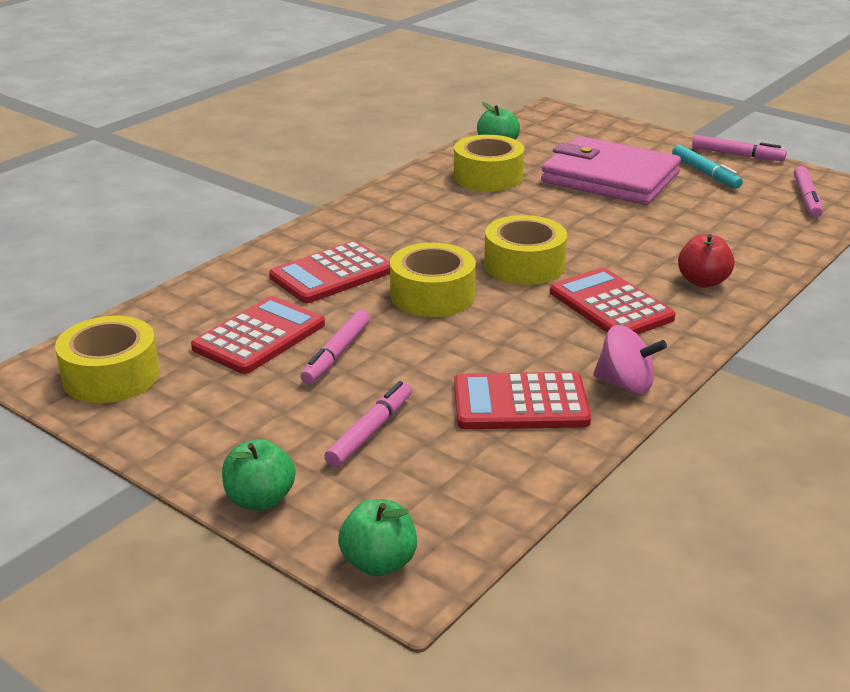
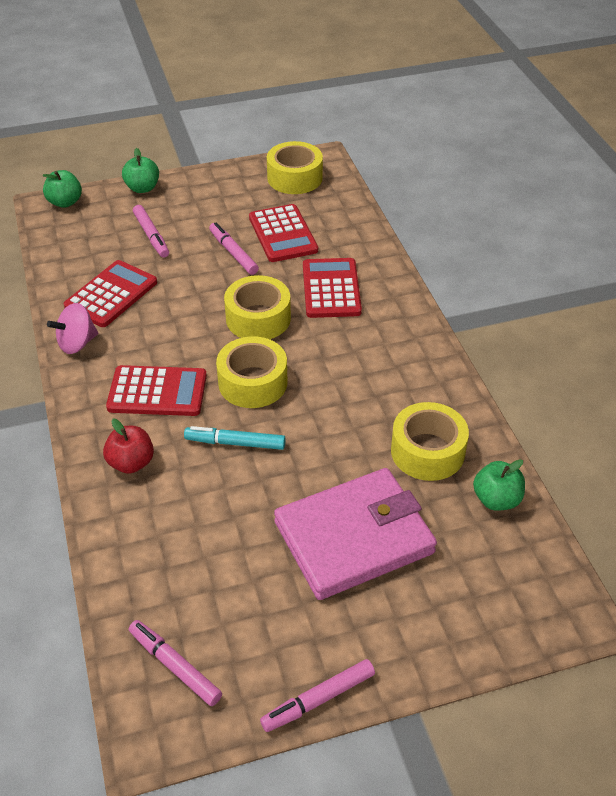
camera: 125 degrees right, 15 degrees up
turquoise marker [672,145,743,188] -> turquoise marker moved to [184,426,286,450]

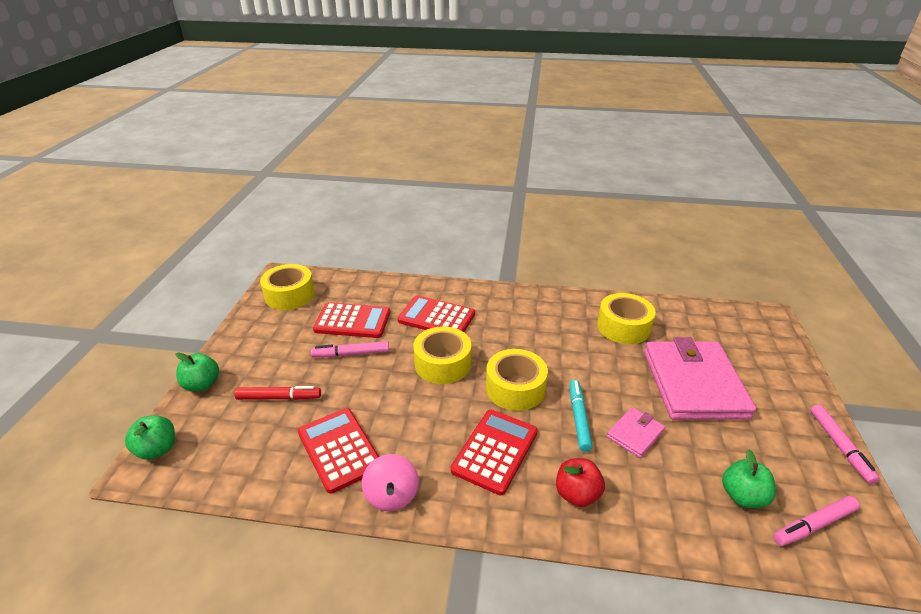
camera: 65 degrees left, 10 degrees down
pink marker [133,205,169,258] -> red marker [235,386,321,400]
turquoise marker [184,426,286,450] -> turquoise marker turned 150 degrees clockwise [569,380,592,452]
green apple [473,459,525,511] -> green apple moved to [722,450,776,508]
none -> pink wallet [607,407,665,458]

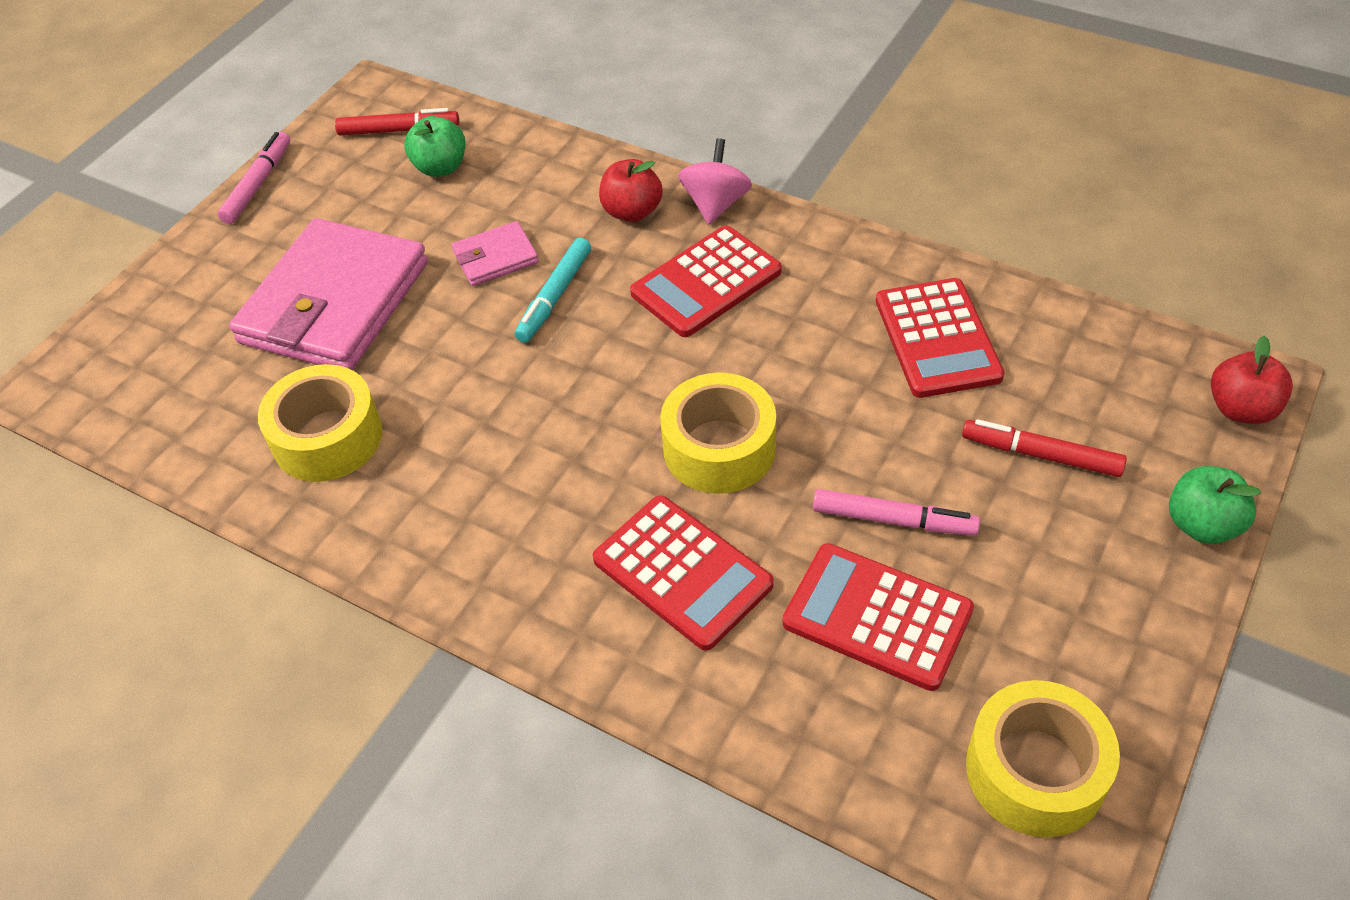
camera: 155 degrees left, 15 degrees up
green apple [125,415,175,460] -> red apple [1211,336,1293,424]
pink spinning top [362,454,419,511] -> pink spinning top moved to [678,138,752,225]
yellow tape [486,349,548,411] -> none
pink marker [773,496,860,546] -> red marker [335,108,459,135]

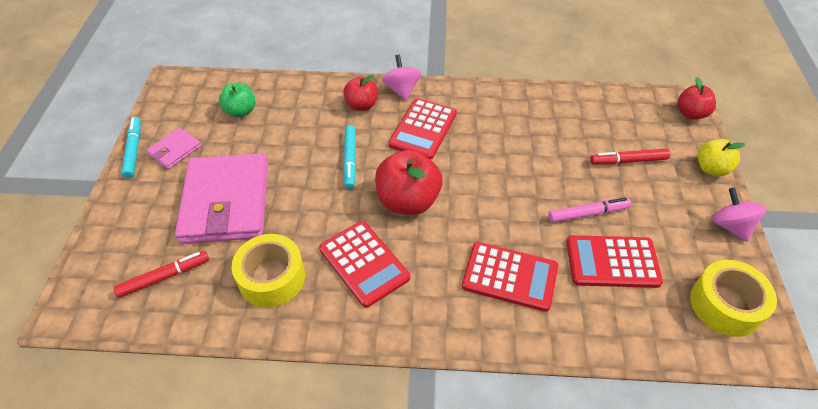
camera: 30 degrees left, 0 degrees up
pink marker [218,132,290,224] -> turquoise marker [122,117,141,178]
red marker [335,108,459,135] -> red marker moved to [113,251,209,298]
pink wallet [452,221,539,286] -> pink wallet moved to [147,128,201,169]
yellow tape [660,373,776,494] -> none
red calculator [876,278,1004,398] -> red calculator moved to [319,221,410,308]
green apple [1169,466,1261,544] -> yellow apple [698,139,745,176]
none -> red apple [375,150,443,215]
none -> pink spinning top [712,188,766,242]

